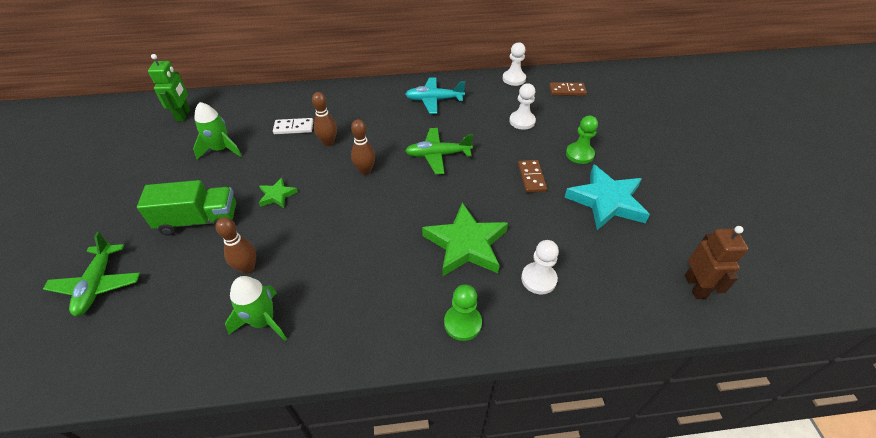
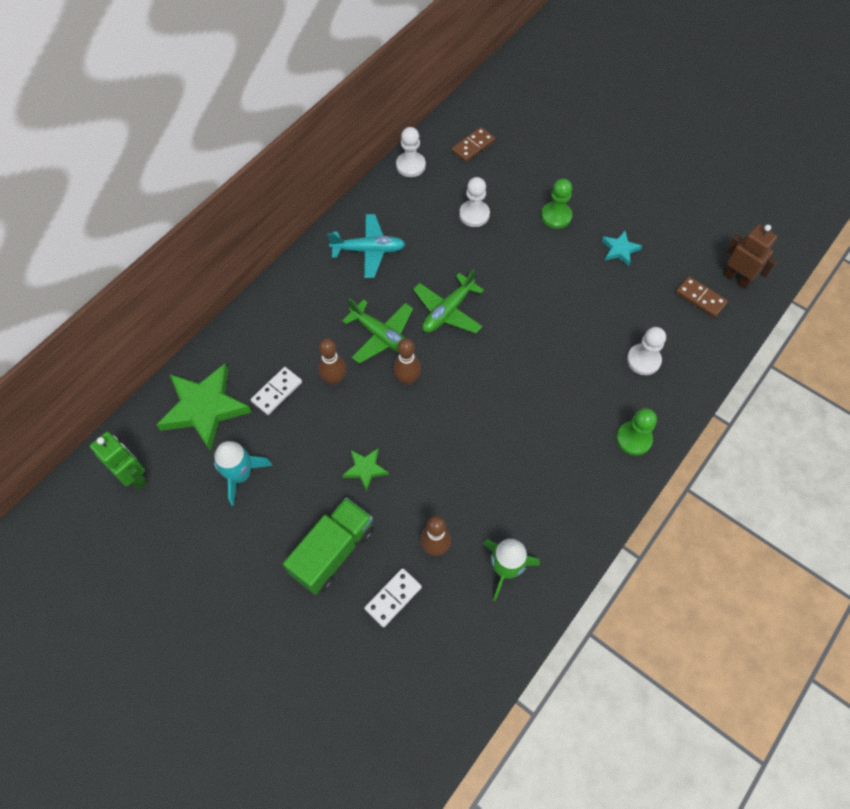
camera: 45 degrees left, 15 degrees up
green plane [43,232,140,316] -> green plane moved to [342,298,413,364]
green rocket [193,102,242,160] -> turquoise rocket [214,441,273,506]
turquoise plane [405,77,465,114] -> turquoise plane turned 135 degrees counterclockwise [327,214,405,278]
green star [422,203,508,277] -> green star moved to [156,364,252,450]
brown domino [518,160,547,193] -> brown domino moved to [676,276,728,318]
turquoise star [564,164,650,230] -> turquoise star [602,231,642,266], size x0.49
none -> white domino [364,568,422,627]

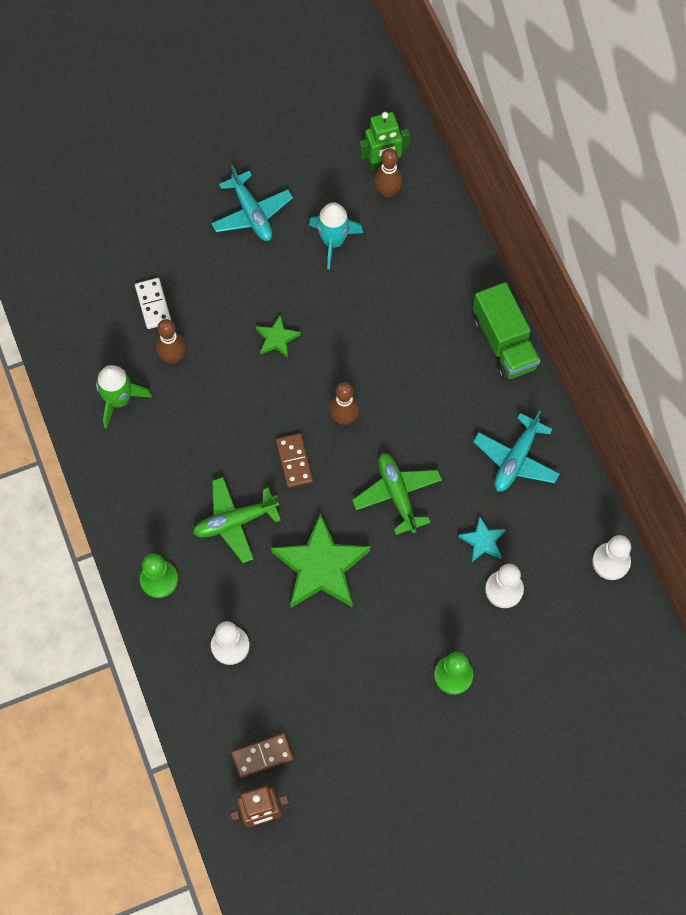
camera: 120 degrees right, 5 degrees up
green star [156,364,252,450] -> green star moved to [271,513,370,608]
white domino [251,367,302,415] -> none
green truck [283,497,374,595] -> green truck moved to [473,282,541,380]
brown bowling pin [318,339,346,385] -> brown bowling pin moved to [374,148,403,198]
green plane [342,298,413,364] -> green plane moved to [193,477,281,563]
brown domino [452,127,495,162] -> brown domino moved to [276,433,313,488]
turquoise star [602,231,642,266] -> turquoise star moved to [458,516,506,562]
none -> turquoise plane [211,165,293,241]

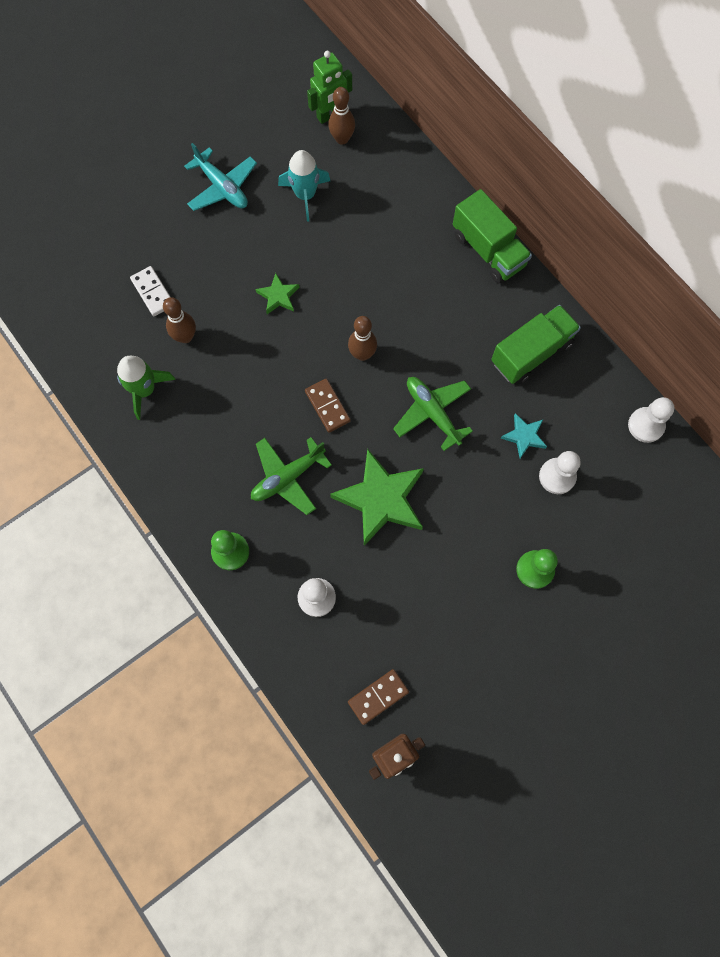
camera: 15 degrees left, 5 degrees up
turquoise plane [473,410,560,491] -> green truck [491,305,581,384]

